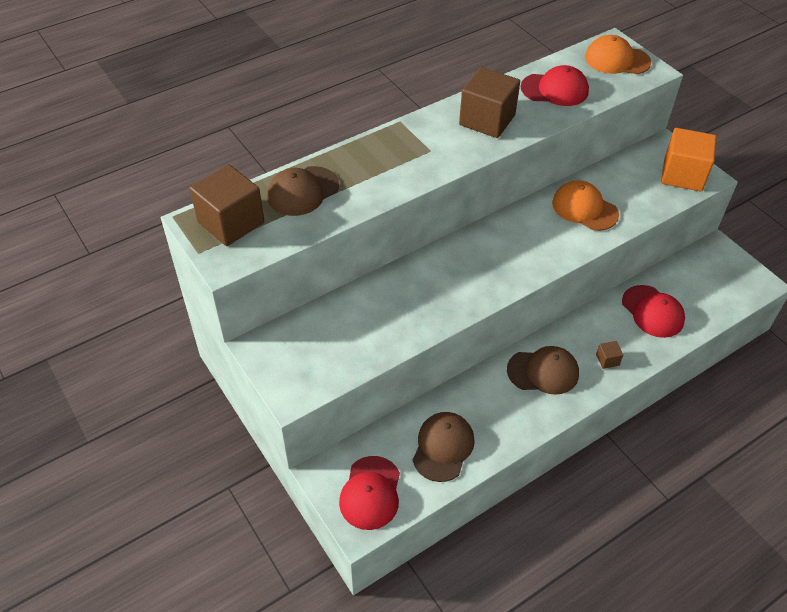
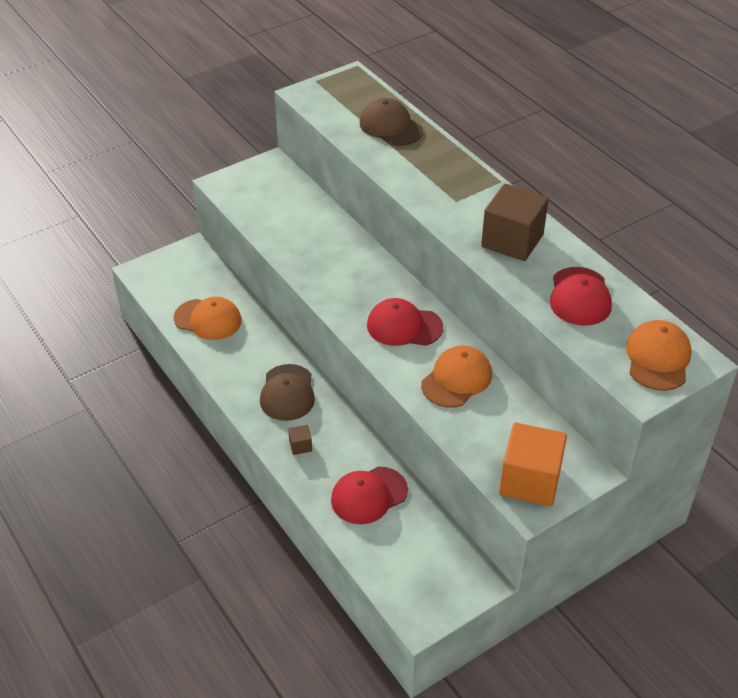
camera: 90 degrees right, 5 degrees down
brown cube [190,164,264,246] -> none
red cap [339,456,400,530] -> red cap moved to [367,298,443,346]
brown cap [413,412,475,482] -> orange cap [174,297,242,340]

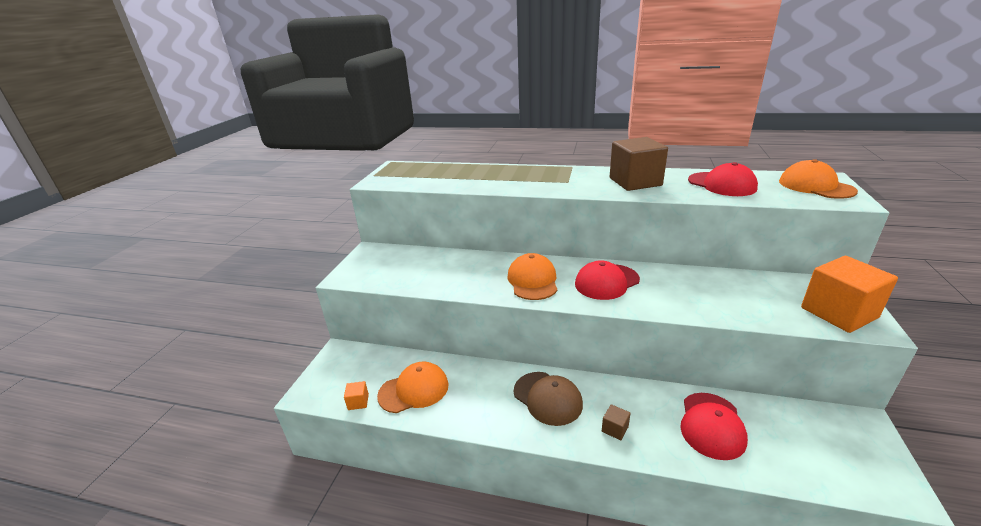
camera: 40 degrees left, 15 degrees down
brown cap [359,98,423,146] -> none
orange cap [421,345,492,407] -> orange cap moved to [507,253,557,300]
none -> orange cube [344,381,369,410]

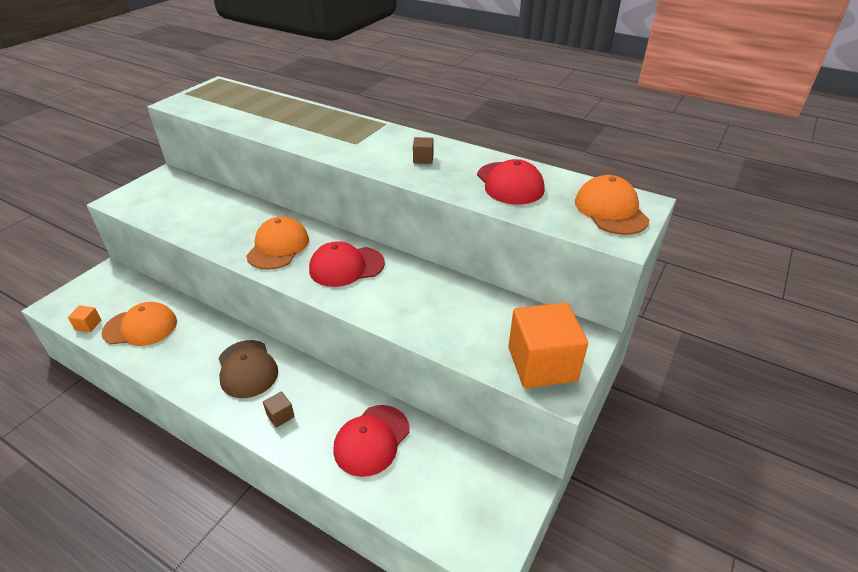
camera: 15 degrees right, 10 degrees up
brown cube [610,137,668,191] -> brown cube [413,137,434,164], size x0.42

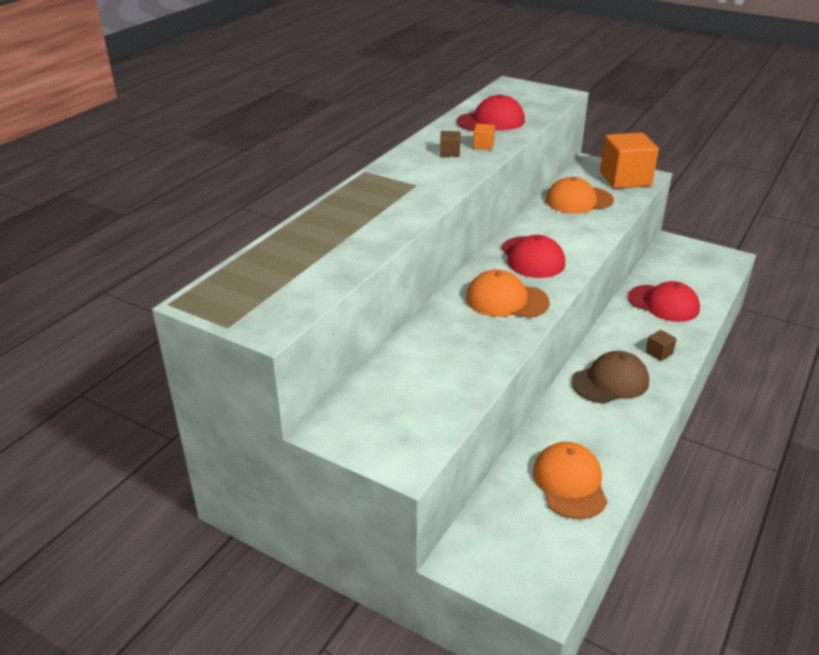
camera: 90 degrees left, 5 degrees down
orange cube [68,305,101,332] -> orange cube moved to [473,124,495,150]
orange cap [575,175,649,235] -> orange cap moved to [546,177,614,214]

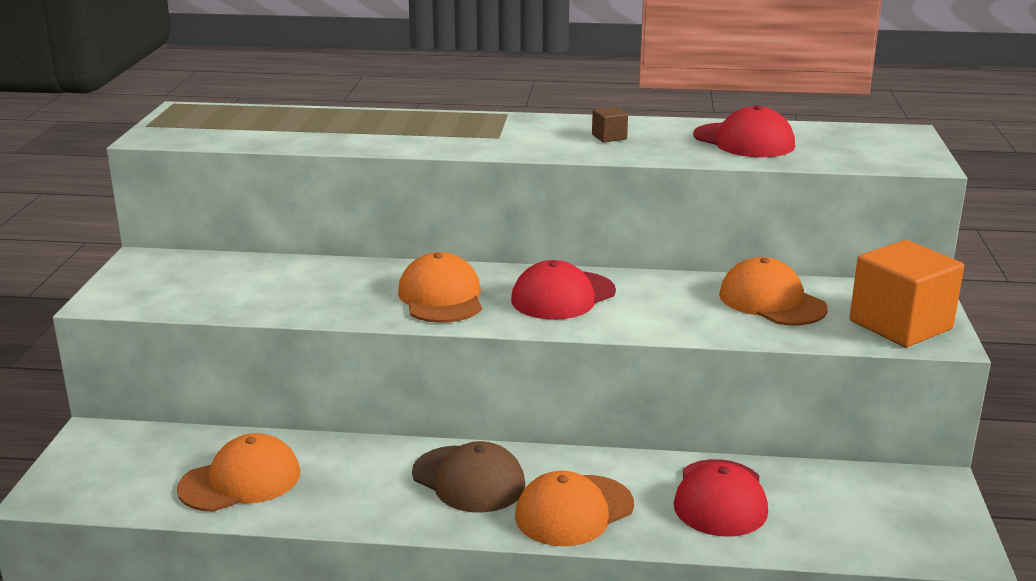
camera: 65 degrees right, 10 degrees down
orange cube [473,124,495,150] -> none
brown cube [645,330,677,361] -> orange cap [515,471,634,546]

